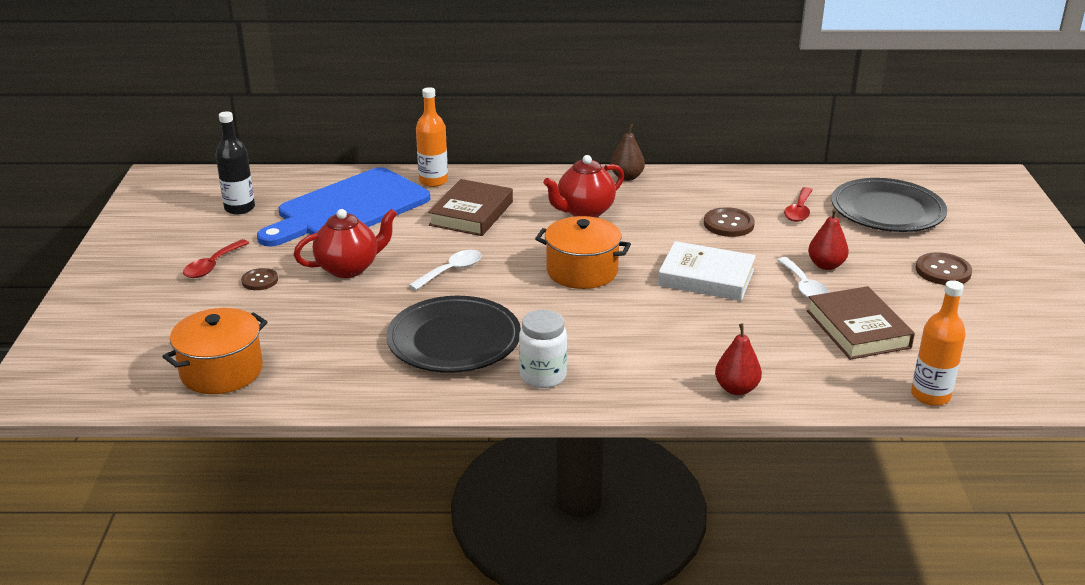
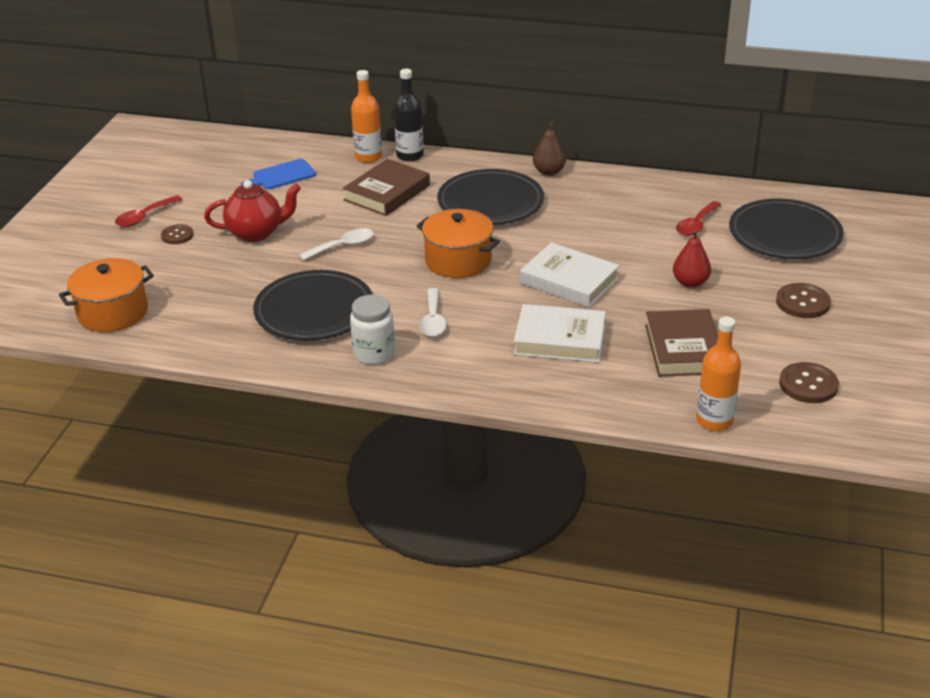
camera: 15 degrees right, 5 degrees up
black bottle [216,111,255,214] -> black bottle moved to [394,69,424,162]
blue cutting board [257,167,430,247] -> blue cutting board [241,159,316,189], size x0.45
red teapot [543,155,624,218] -> black plate [437,169,544,225]
brown button [704,207,755,237] -> brown button moved to [779,362,839,403]
red pear [715,323,762,395] -> none
white spoon [777,257,829,299] -> white spoon moved to [419,288,447,337]
none -> white book [514,304,606,363]

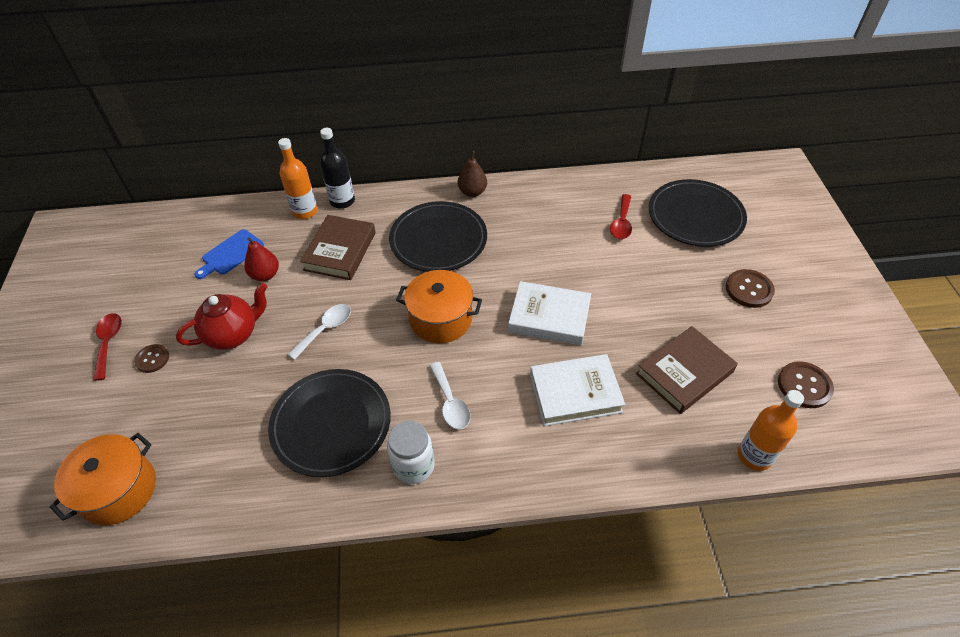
camera: 20 degrees left, 15 degrees up
red spoon [115,195,183,227] -> red spoon turned 150 degrees clockwise [93,313,122,381]
brown book [645,309,718,377] -> brown book turned 75 degrees clockwise [636,326,738,414]
red pear [673,230,711,288] -> red pear moved to [244,237,279,281]

